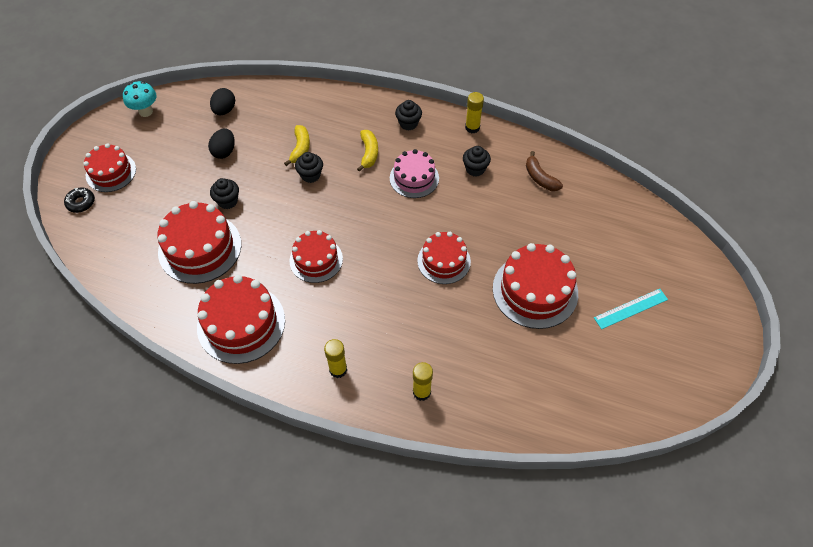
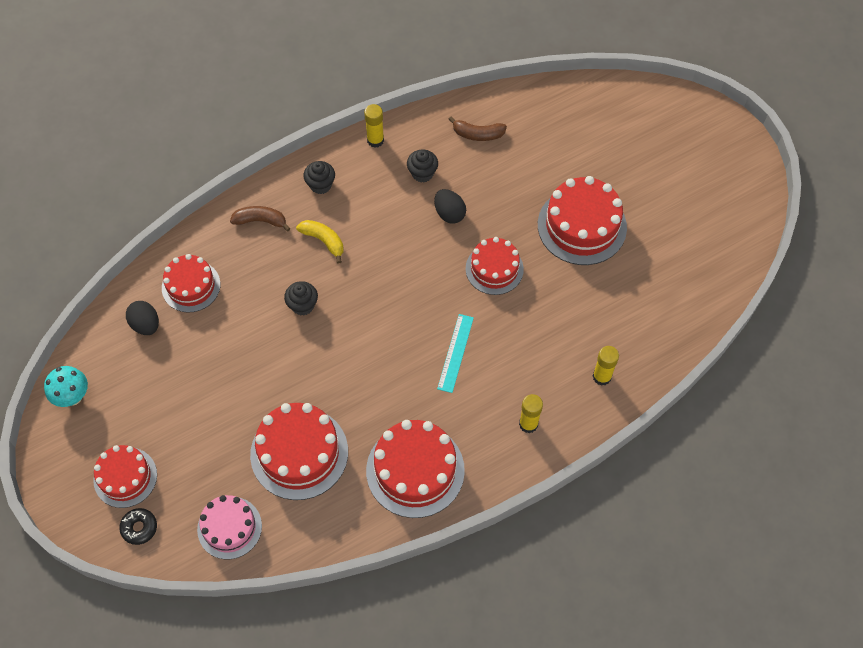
camera: 50 degrees left, 5 degrees up
black egg [208,128,235,159] -> black egg moved to [434,189,466,224]
black cupcake [210,178,239,209] -> none
yellow banana [284,125,310,166] -> none
red cake [289,230,343,283] -> red cake moved to [162,254,220,313]
pink cake [390,149,439,198] -> pink cake moved to [197,495,262,559]
turquoise ruler [594,289,668,329] -> turquoise ruler moved to [437,314,474,393]
none -> brown banana [230,206,291,232]

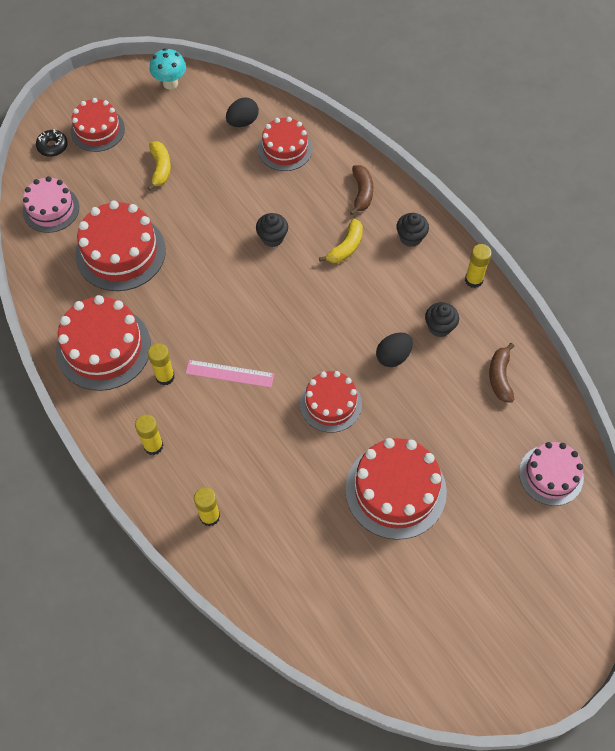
camera: 85 degrees right, 0 degrees up
turquoise ruler [437,314,474,393] -> pink ruler [185,360,274,388]
none -> yellow banana [148,141,171,191]
none -> yellow glue stick [148,343,175,386]
none -> pink cake [519,442,584,506]

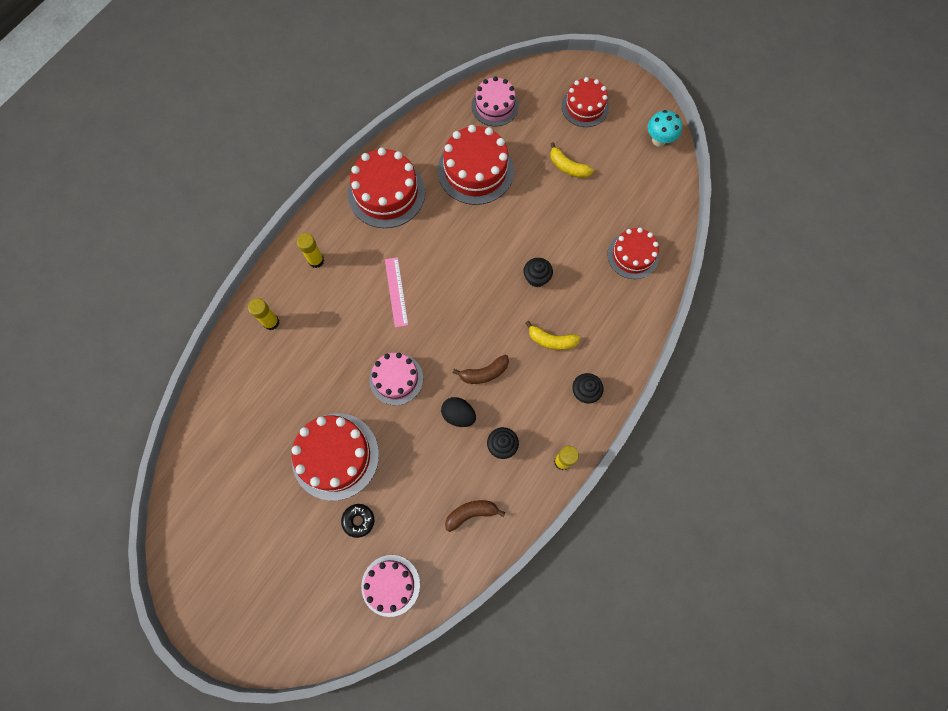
camera: 70 degrees right, 10 degrees up
black donut [36,129,68,157] -> black donut moved to [341,504,374,538]
yellow banana [148,141,171,191] -> yellow banana turned 60 degrees clockwise [550,142,594,178]
yellow glue stick [148,343,175,386] -> none
black egg [226,98,259,127] -> none
red cake [300,371,362,433] -> pink cake [369,352,423,405]
brown banana [350,165,373,215] -> brown banana moved to [453,355,509,384]

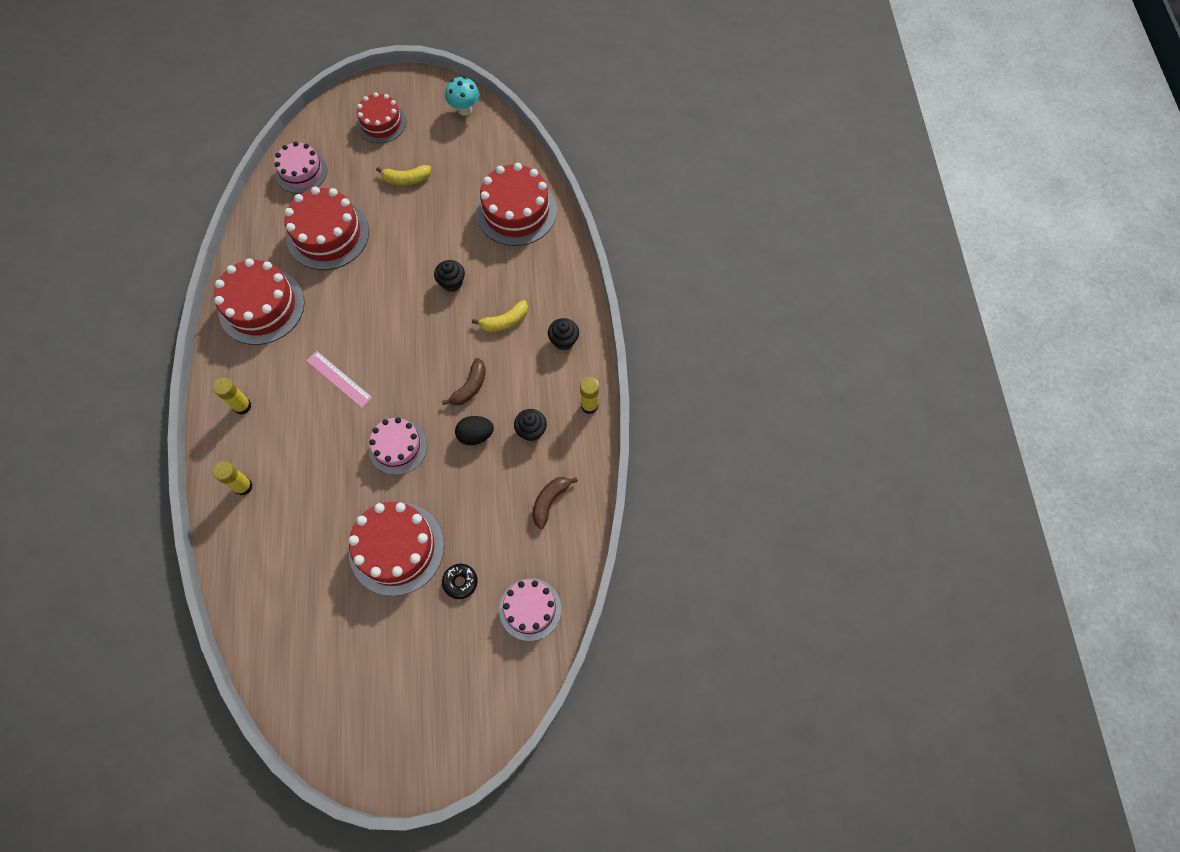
camera: 40 degrees left, 5 degrees down
red cake [607,228,659,279] -> red cake [476,163,557,246], size x1.56

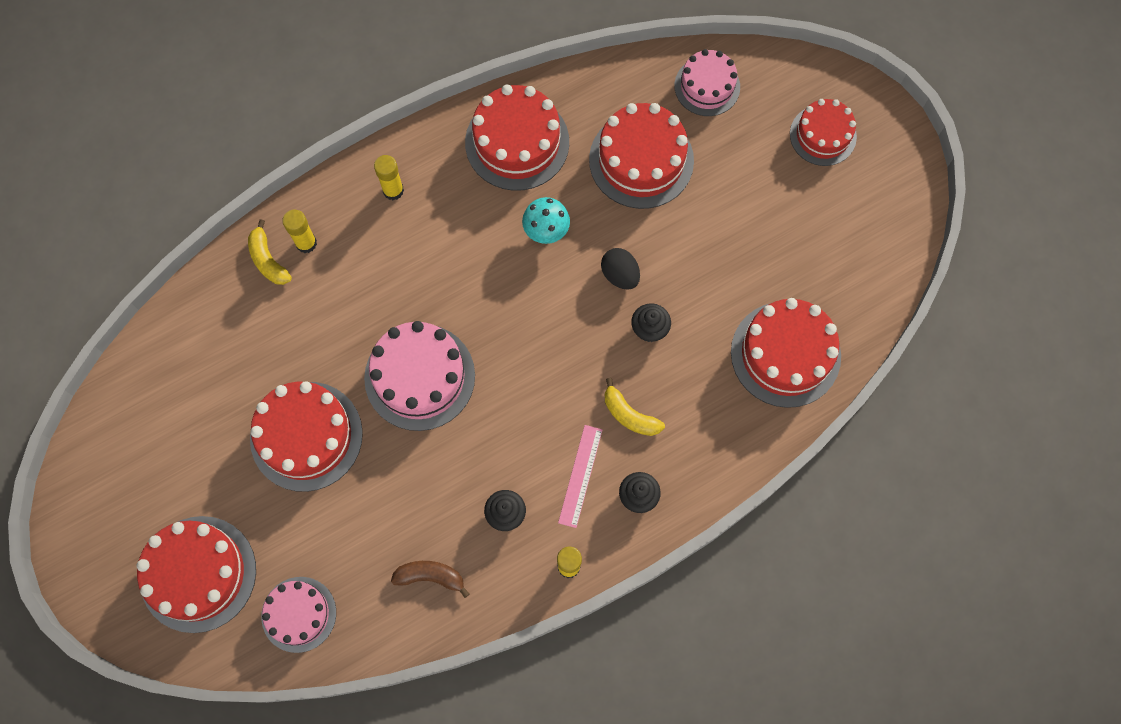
camera: 65 degrees right, 5 degrees up
pink ruler [306,351,372,408] -> pink ruler moved to [558,425,603,528]
pink cake [369,417,427,475] -> pink cake [364,321,475,431], size x1.56
yellow banana [376,165,431,185] -> yellow banana moved to [248,219,292,285]
brown banana [442,358,486,406] -> none
black donut [442,564,478,599] -> none
turquoise mushroom [445,77,479,116] -> turquoise mushroom moved to [522,197,570,244]
black egg [455,416,494,445] -> black egg moved to [601,248,640,290]
none -> red cake [137,516,256,633]

